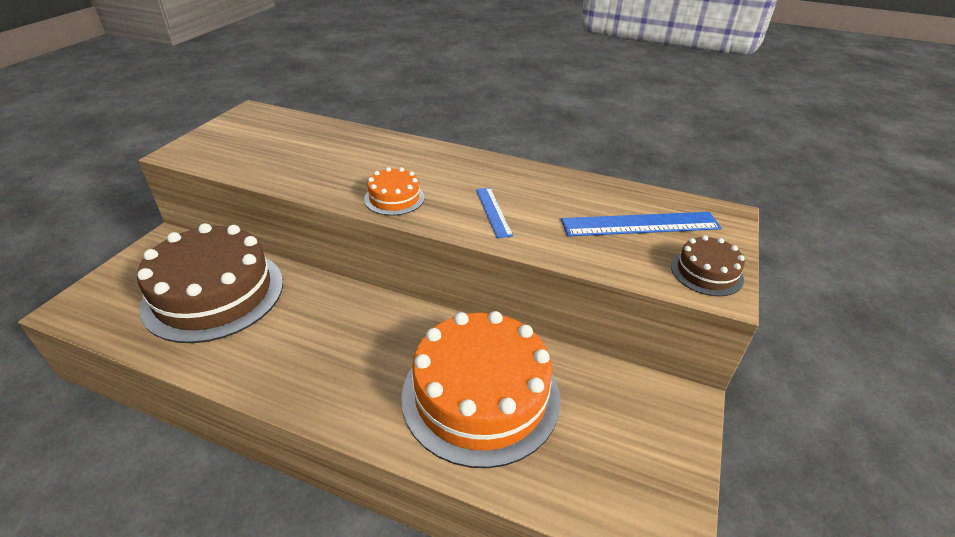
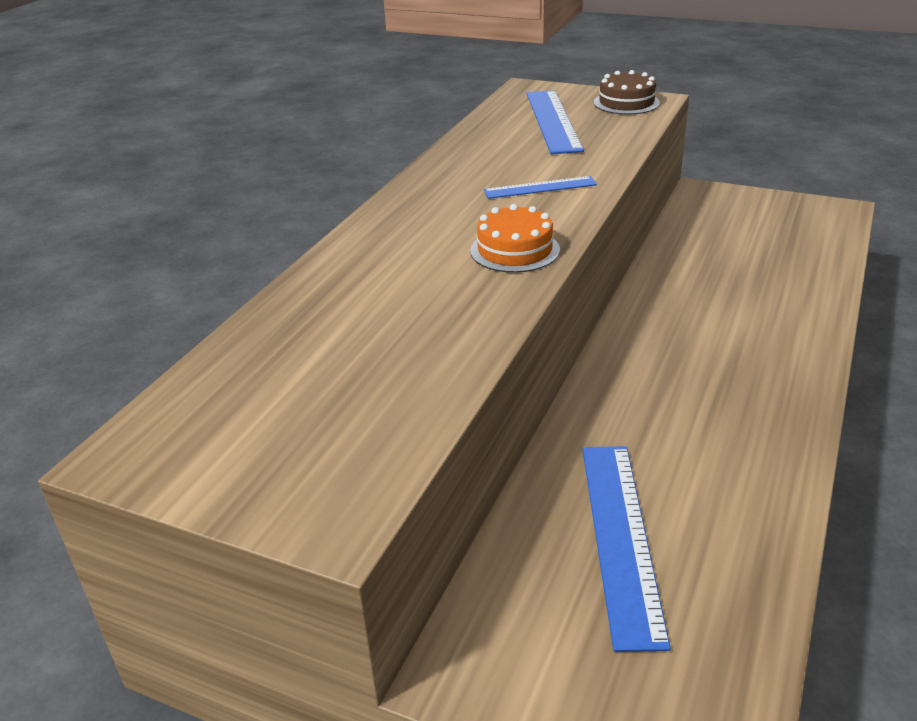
camera: 85 degrees left, 5 degrees down
brown cake [137,223,283,343] -> blue ruler [582,446,671,652]
orange cake [401,311,560,468] -> none

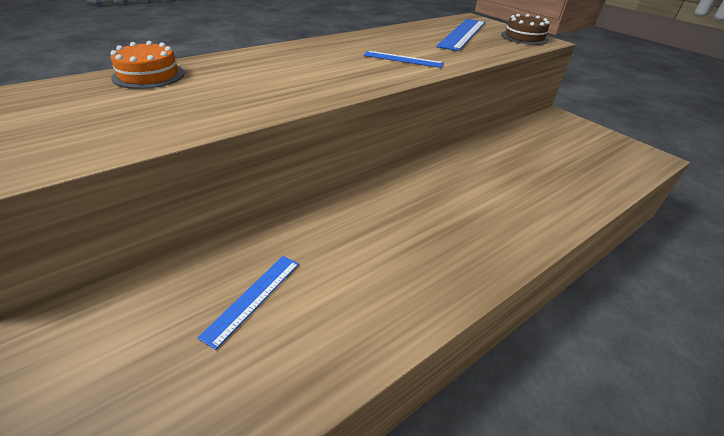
camera: 25 degrees right, 5 degrees up
orange cake [470,204,560,273] -> orange cake moved to [110,41,185,89]
blue ruler [582,446,671,652] -> blue ruler [198,256,299,350], size x0.57

